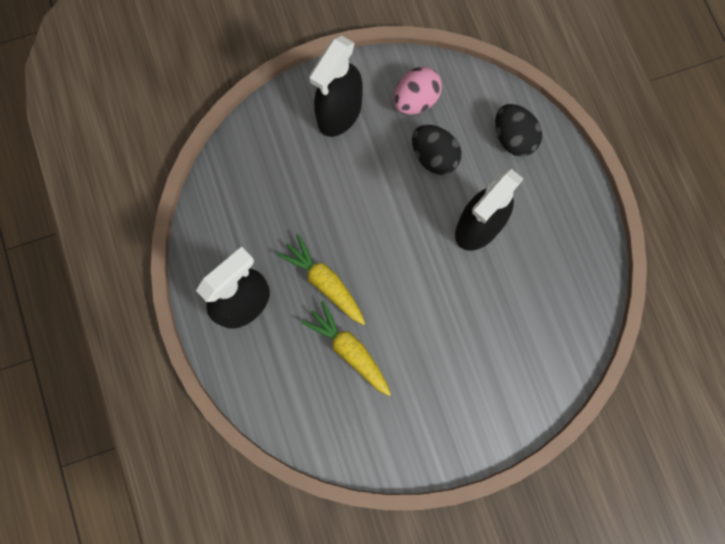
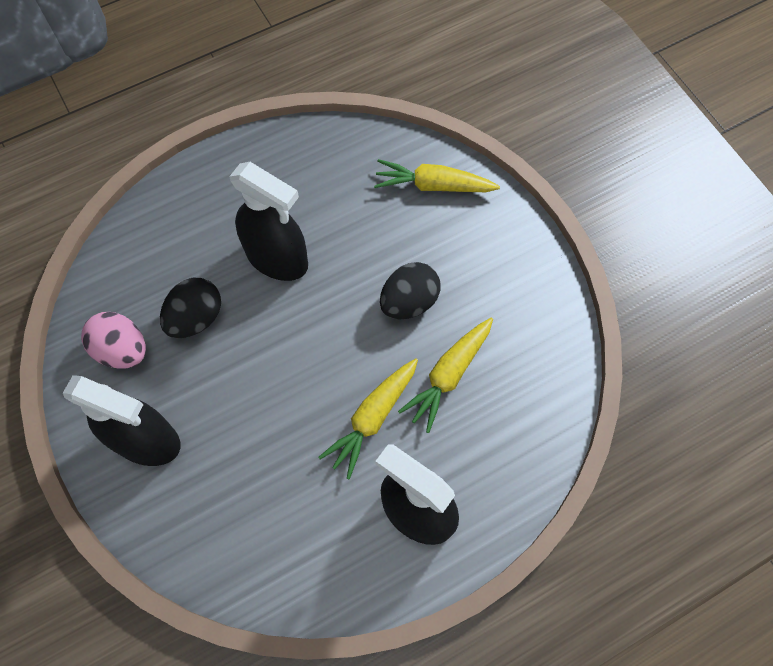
camera: 100 degrees left, 10 degrees down
black egg [495,104,542,156] -> black egg moved to [380,262,441,319]
none -> yellow carrot [374,159,500,192]

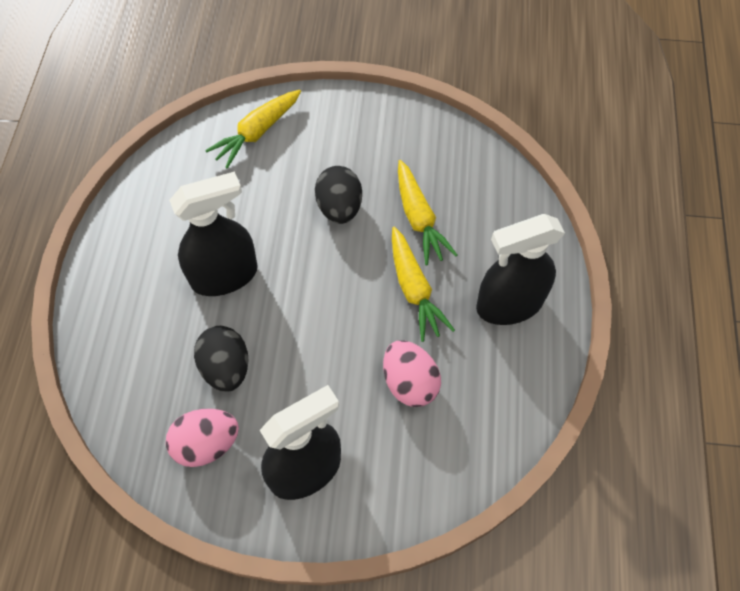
camera: 55 degrees left, 5 degrees down
none -> pink egg [383,340,441,407]

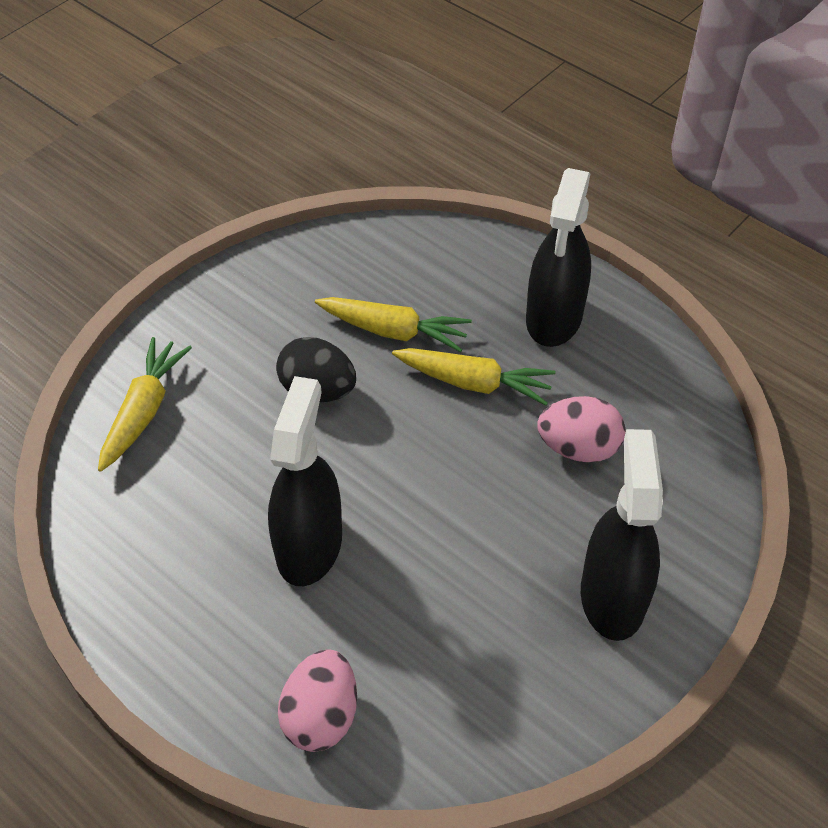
camera: 55 degrees left, 10 degrees down
pink egg [166,409,239,467] -> pink egg moved to [278,649,357,752]
black egg [194,326,248,392] -> none
yellow carrot [205,90,301,169] -> yellow carrot turned 150 degrees counterclockwise [98,337,192,472]

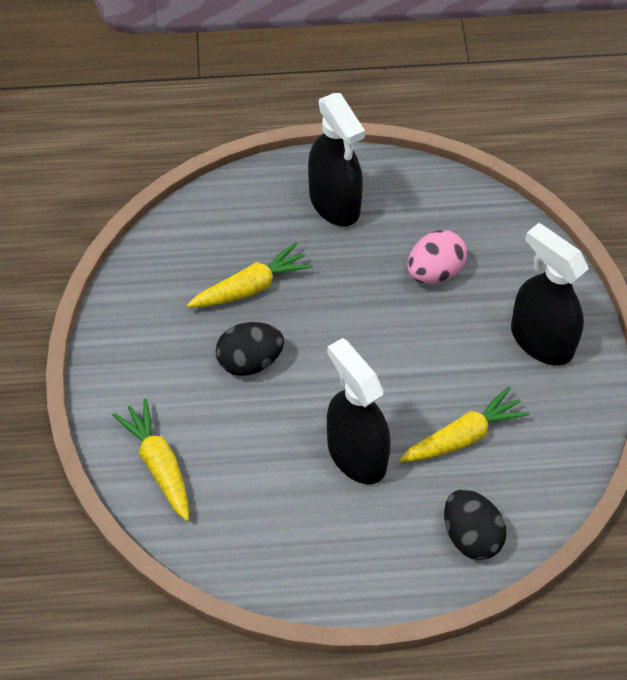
camera: 45 degrees left, 5 degrees up
pink egg [278,649,357,752] -> black egg [444,490,507,560]
yellow carrot [392,348,556,406] -> yellow carrot moved to [400,386,530,462]

